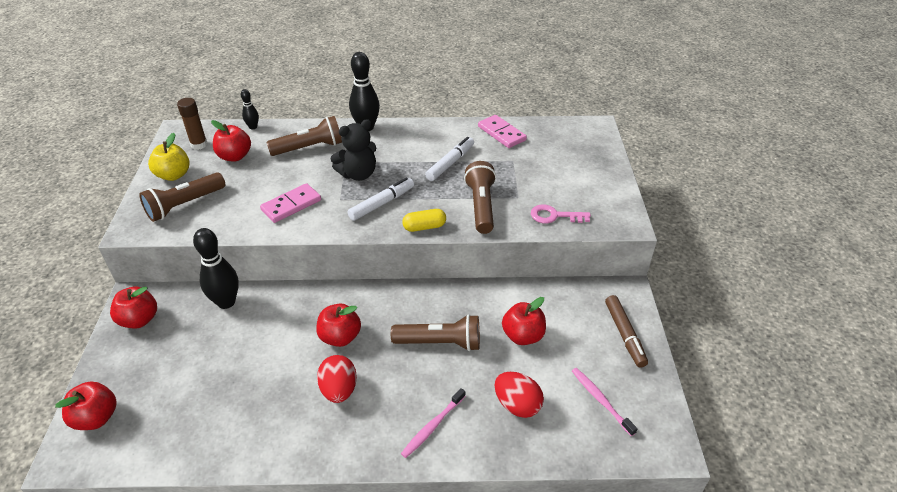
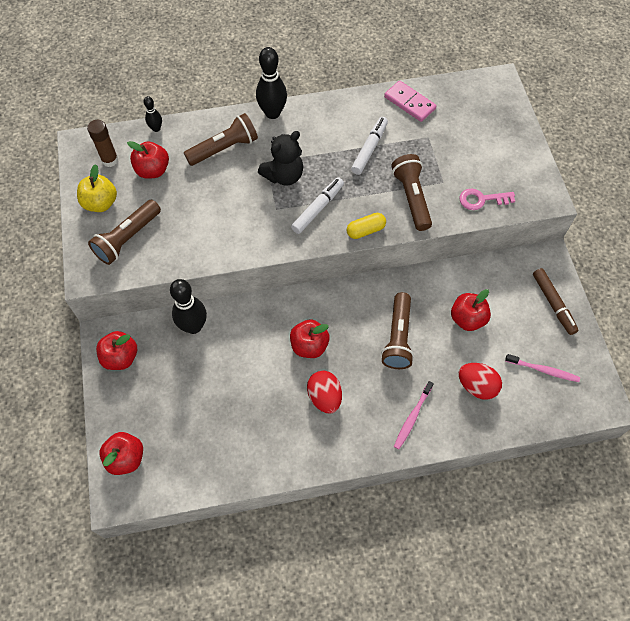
camera: 10 degrees left, 20 degrees up
pink domino [260,183,321,223] -> none
brown flashlight [391,314,480,351] -> brown flashlight turned 105 degrees clockwise [381,292,414,369]
pink toothbrush [572,368,637,436] -> pink toothbrush turned 150 degrees clockwise [505,354,580,382]

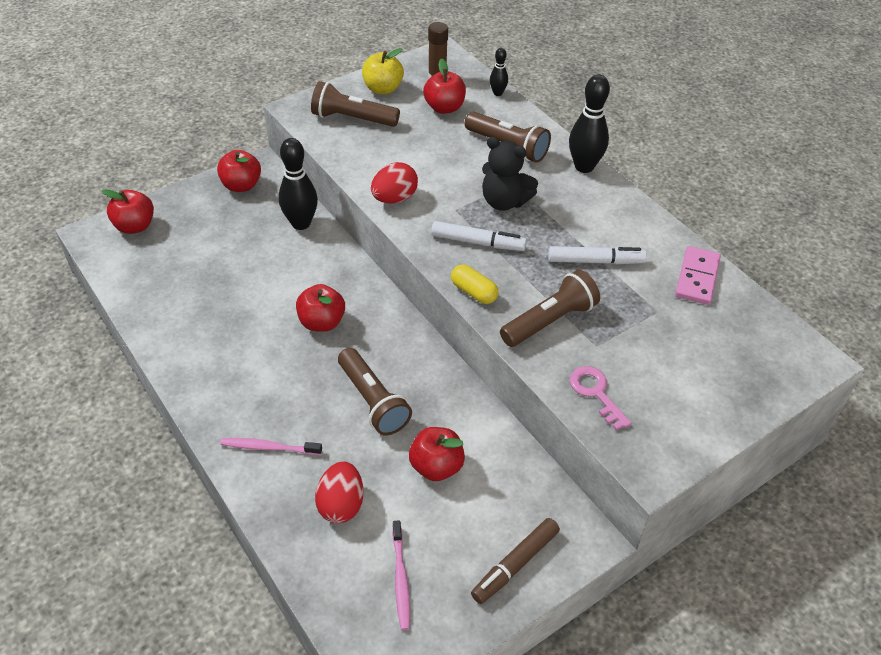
camera: 65 degrees right, 15 degrees down
red egg [307,371,342,413] -> red egg moved to [371,162,418,204]
brown flashlight [381,292,414,369] -> brown flashlight turned 105 degrees counterclockwise [338,348,412,435]

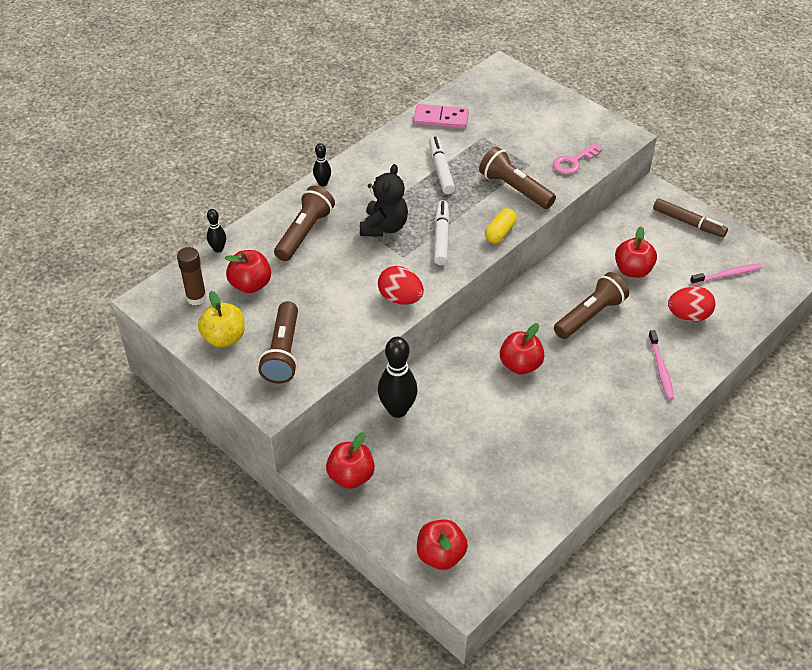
camera: 100 degrees left, 0 degrees up
black bowling pin [569,74,610,173] -> black bowling pin [313,143,331,186], size x0.52

